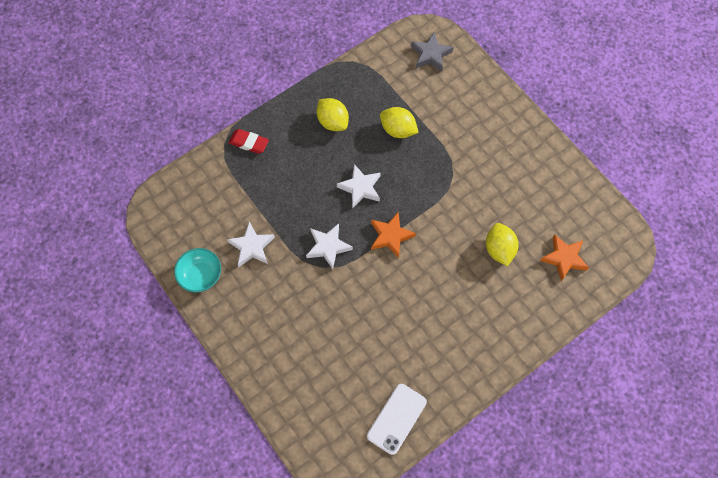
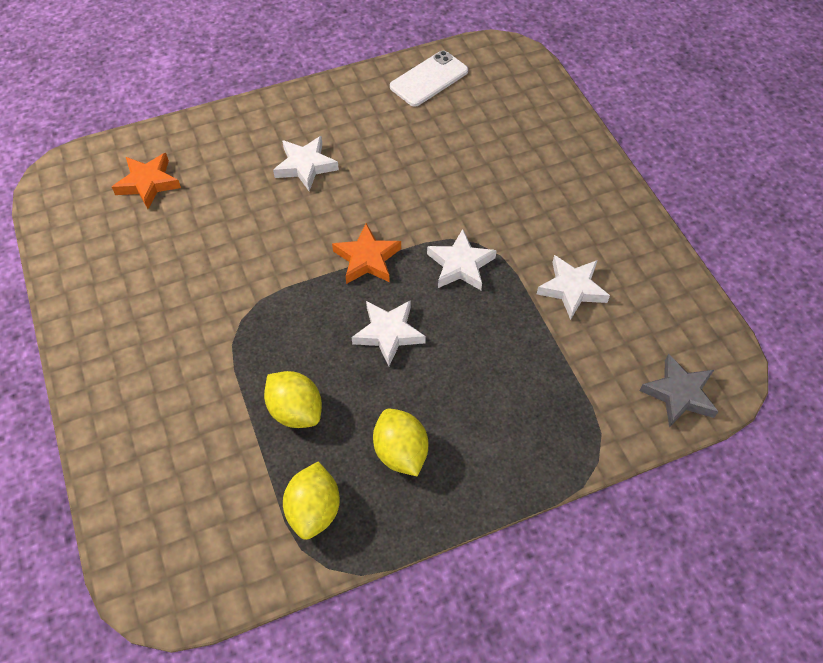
camera: 165 degrees left, 10 degrees down
turquoise bowl [174,248,221,292] -> none
red eraser [228,129,269,154] -> none
grey star [411,32,454,71] -> grey star moved to [639,353,719,427]
yellow lemon [486,223,519,266] -> yellow lemon moved to [283,461,340,540]
none -> white star [273,136,339,191]

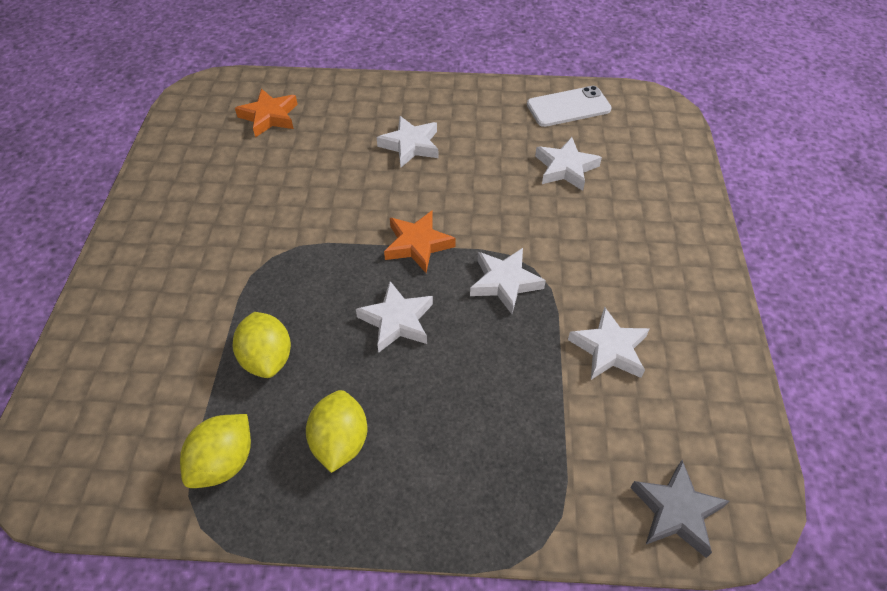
camera: 25 degrees right, 5 degrees down
none -> white star [535,137,602,191]

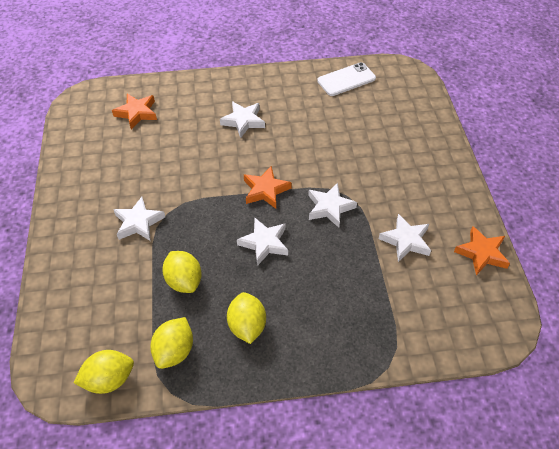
camera: 10 degrees left, 0 degrees up
white star [535,137,602,191] -> white star moved to [113,197,165,241]
grey star [630,460,730,558] -> none
none -> yellow lemon [74,350,134,394]
none -> orange star [454,226,510,275]

